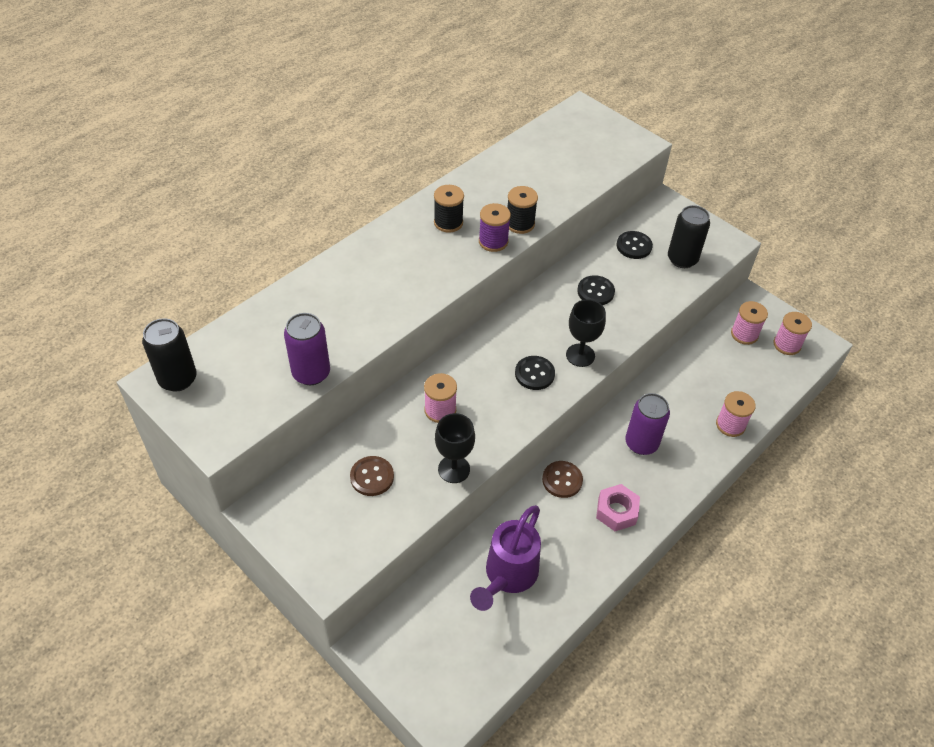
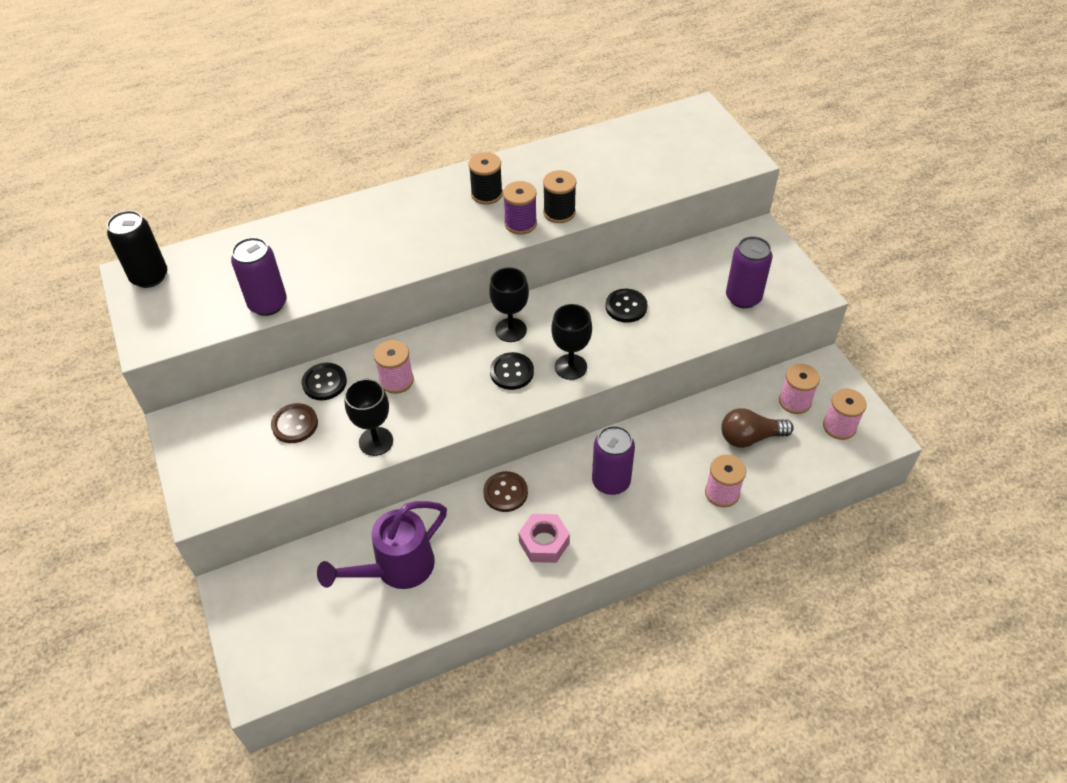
camera: 25 degrees right, 0 degrees up
black button [617,231,653,259] -> black button moved to [302,363,347,400]
black can [668,205,710,268] -> purple can [726,236,773,308]
none -> black goblet [489,267,529,342]
none -> brown light bulb [721,408,794,448]

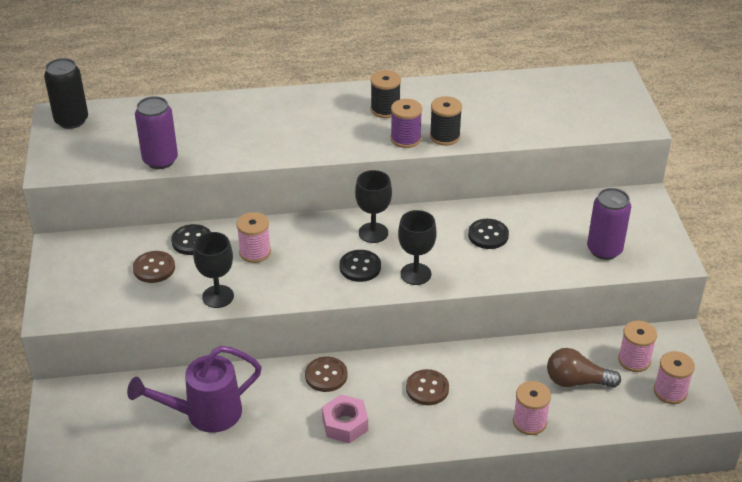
camera: 15 degrees right, 10 degrees down
purple can [592,425,635,495] -> brown button [406,369,449,405]

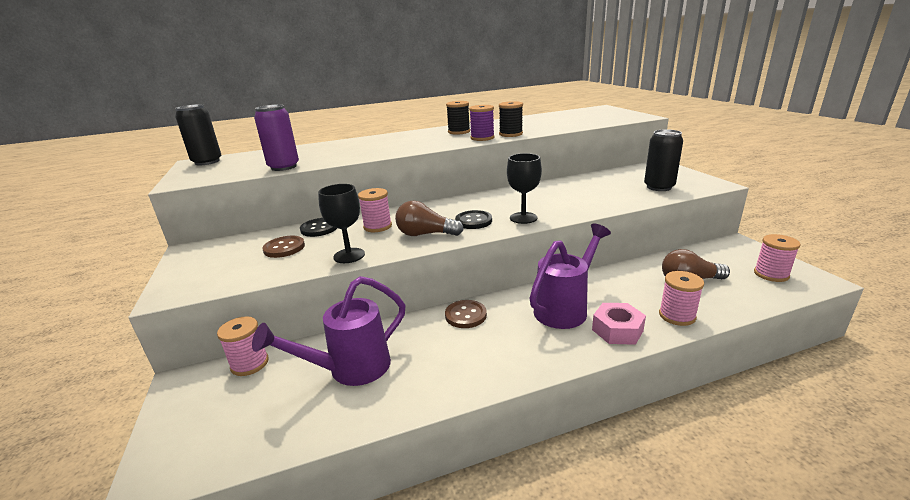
camera: 10 degrees left, 15 degrees down
pink nut [322,394,368,443] -> pink nut moved to [592,303,646,345]
black goblet [355,170,392,243] -> none
brown button [406,369,449,405] -> purple watering can [530,223,611,329]
black button [468,219,509,249] -> none
purple can [587,188,631,260] -> black can [644,129,683,191]
pink spool [618,321,657,372] -> pink spool moved to [217,316,269,376]
none -> brown light bulb [395,201,464,236]

